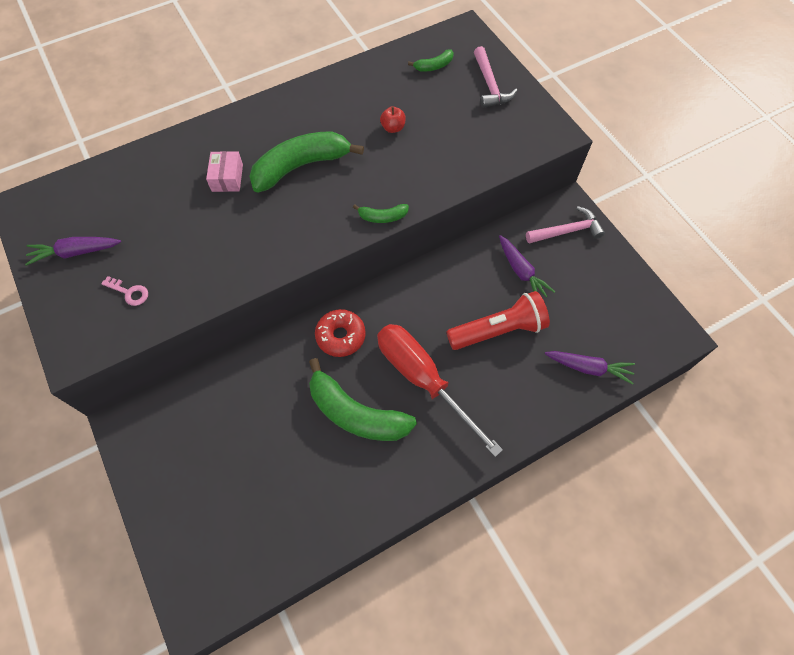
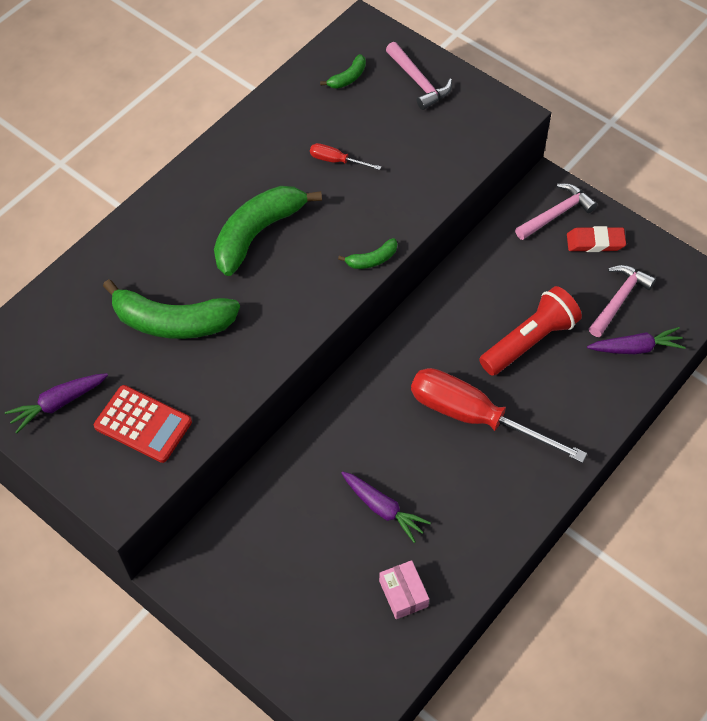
camera: 20 degrees left, 5 degrees down
pink key [101,276,148,306] -> red calculator [94,385,192,463]
pink box [206,151,243,192] -> pink box moved to [379,560,429,619]
green banana [309,358,417,441] -> green banana moved to [103,279,240,339]
red donut [315,309,366,357] -> none
red apple [380,107,406,133] -> red screwdriver [310,143,381,170]
purple carrot [499,235,555,297] -> purple carrot moved to [341,471,431,543]
none -> red eraser [567,226,626,252]
none -> pink hammer [589,265,656,337]

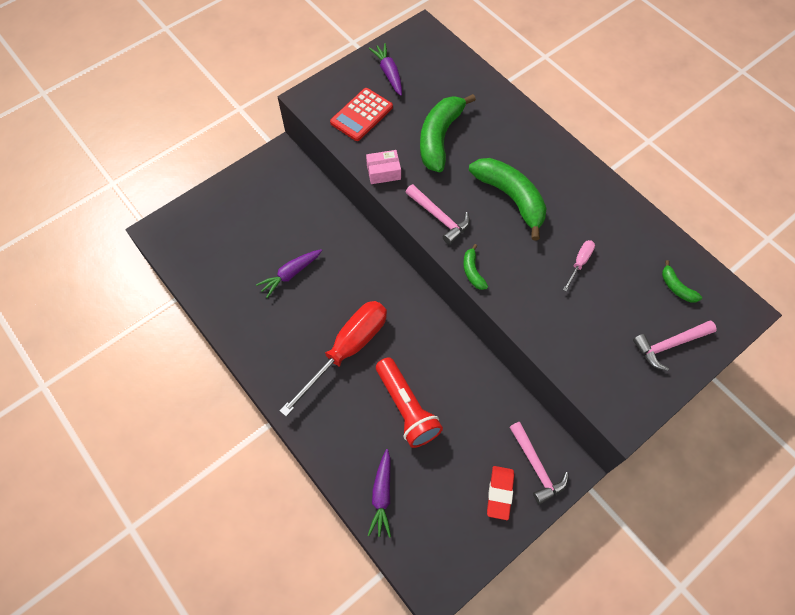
camera: 100 degrees right, 5 degrees up
red screwdriver [310,143,381,170] -> pink screwdriver [563,240,595,291]
pink box [379,560,429,619] -> pink box moved to [366,150,401,184]
pink hammer [589,265,656,337] -> pink hammer moved to [406,184,470,245]

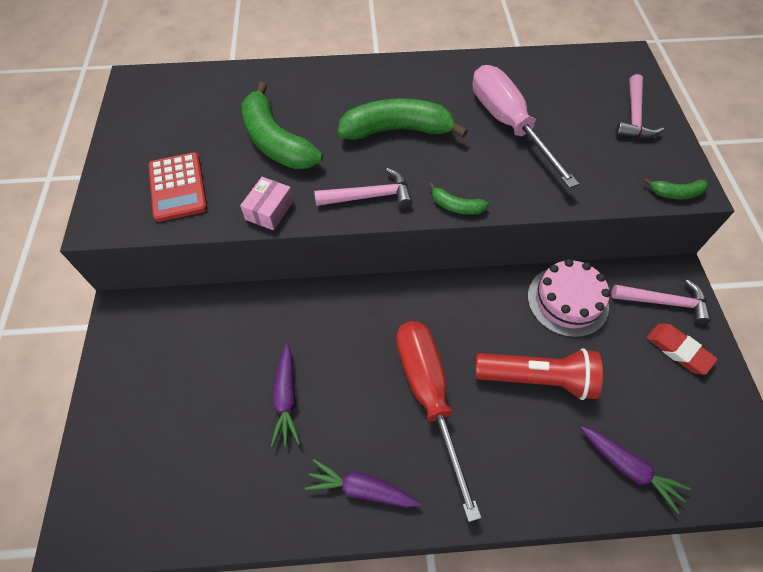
camera: 55 degrees left, 5 degrees down
purple carrot [369,43,402,96] -> purple carrot moved to [305,459,421,508]
pink screwdriver [563,240,595,291] -> pink screwdriver [472,65,579,188], size x2.35
green banana [662,260,702,303] -> green banana moved to [643,178,708,199]
none -> pink cake [528,259,611,337]

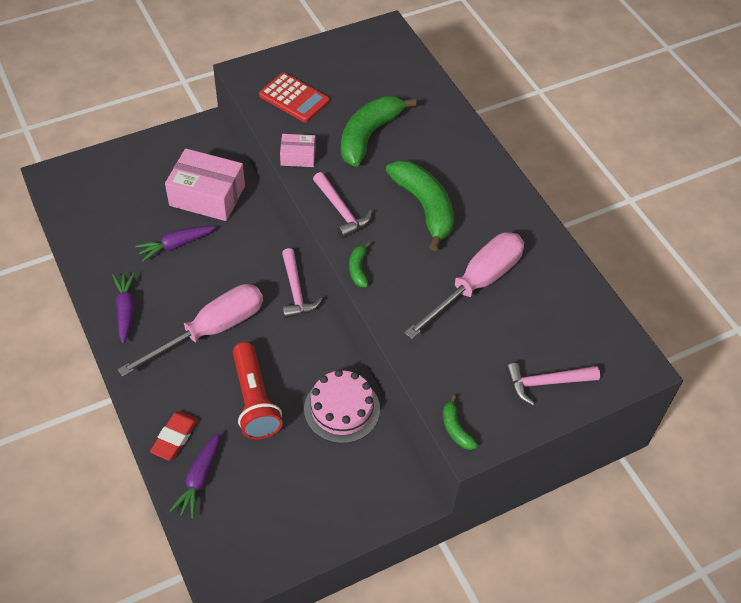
camera: 65 degrees right, 5 degrees down
red calculator [148,152,207,222] -> red calculator turned 105 degrees counterclockwise [259,73,330,123]
red screwdriver [396,321,481,522] -> pink screwdriver [117,284,263,377]
pink hammer [612,280,711,325] -> pink hammer moved to [282,248,323,318]
red eraser [646,323,718,375] -> red eraser moved to [150,411,198,461]
none -> pink box [165,148,245,221]

